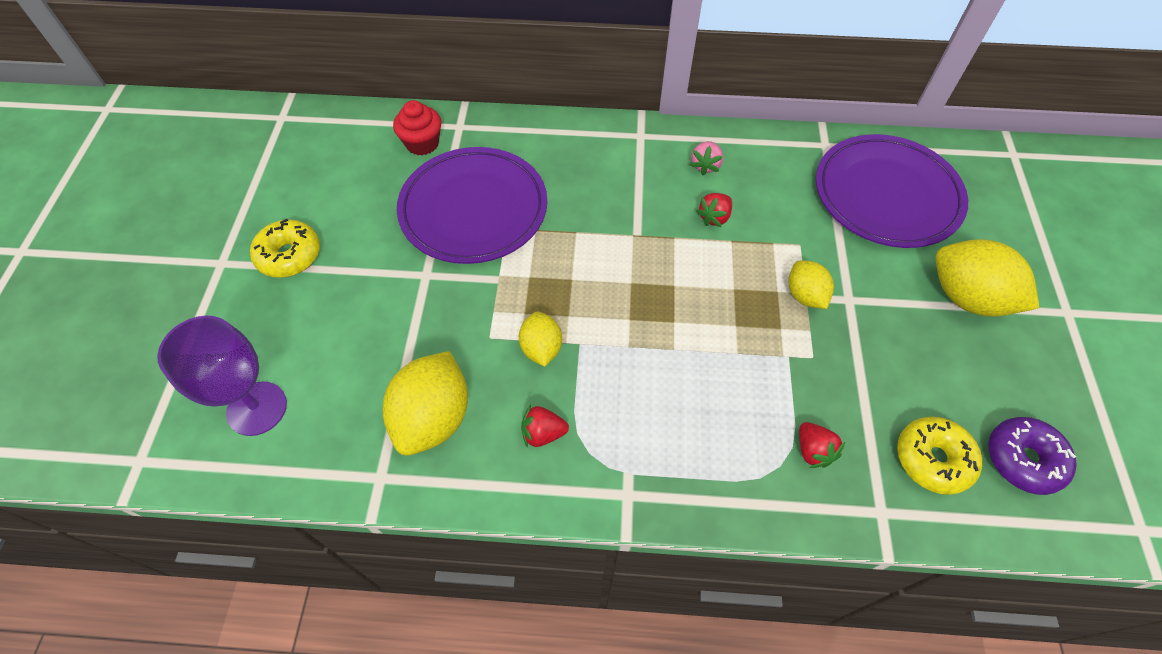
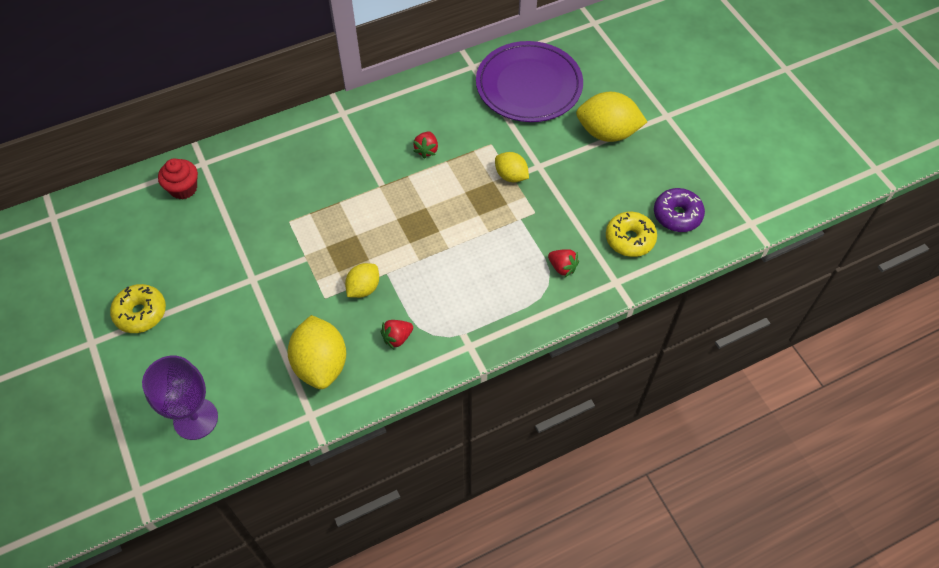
camera: 30 degrees left, 0 degrees up
purple plate [397,147,548,264] -> none
yellow lemon [519,311,562,367] -> yellow lemon turned 75 degrees clockwise [345,263,379,298]
pink strawberry [690,141,723,175] -> none

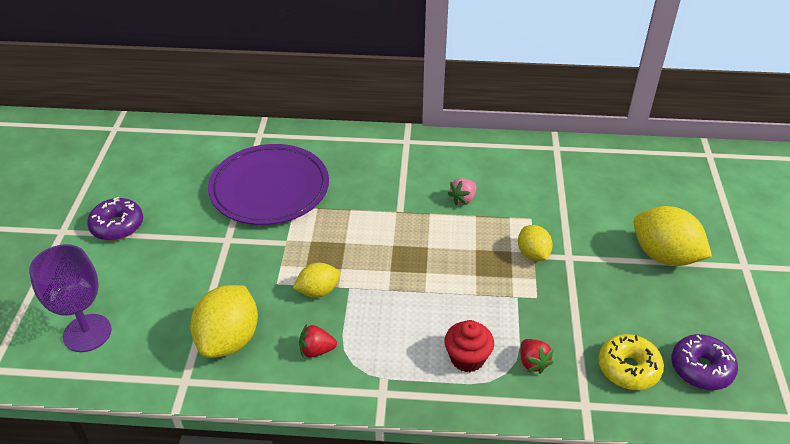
camera: 30 degrees right, 15 degrees down
yellow donut [110,284,166,333] -> purple donut [87,196,143,241]
red cupcake [158,158,198,199] -> red cupcake moved to [445,320,494,372]
red strawberry [413,132,438,159] -> pink strawberry [448,178,476,205]
purple plate [476,41,583,122] -> purple plate moved to [208,144,329,225]

